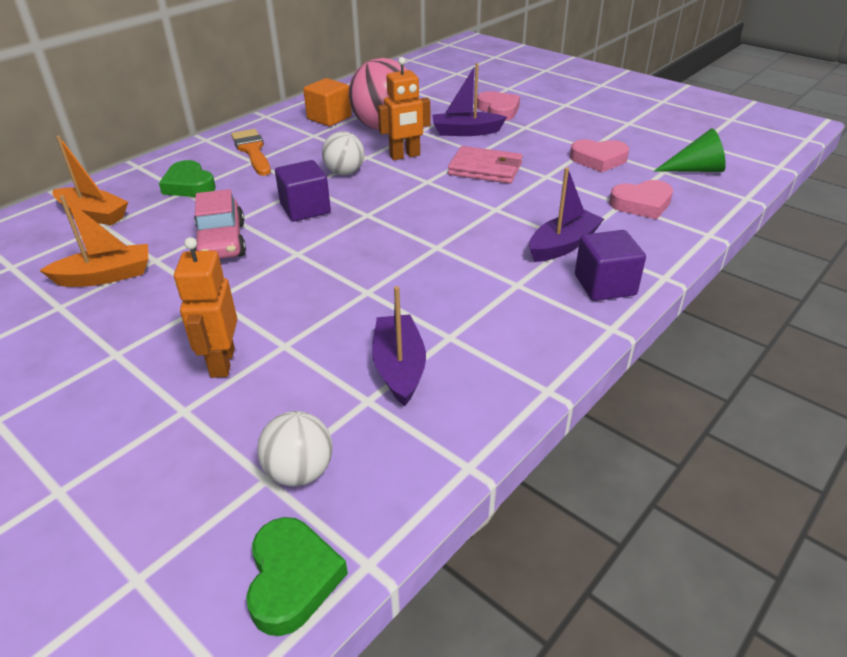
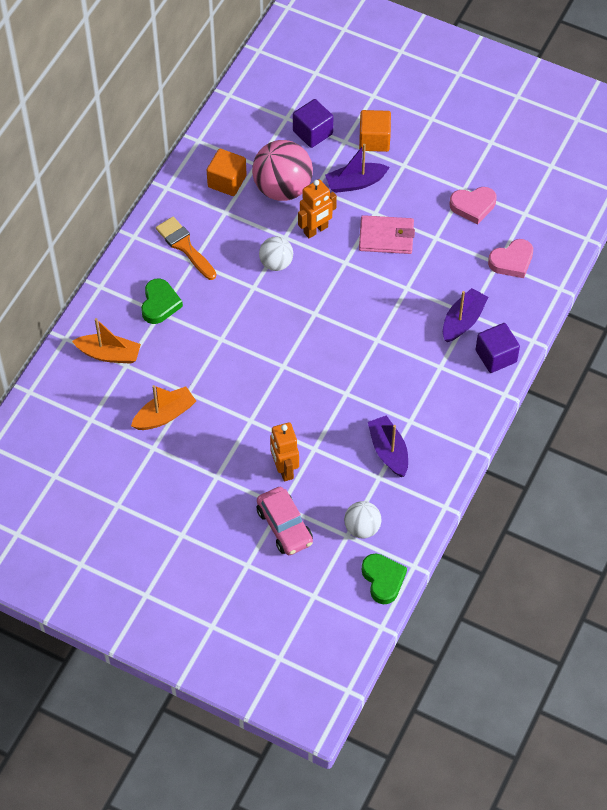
camera: 15 degrees left, 20 degrees up
green heart [159,160,216,197] -> green heart turned 120 degrees counterclockwise [141,278,183,324]
pink car [194,189,246,259] -> pink car moved to [257,487,313,555]
purple cube [275,160,331,222] -> purple cube moved to [293,99,333,148]
pink heart [477,91,520,121] -> orange cube [359,110,391,152]
green cone [654,128,726,172] -> none

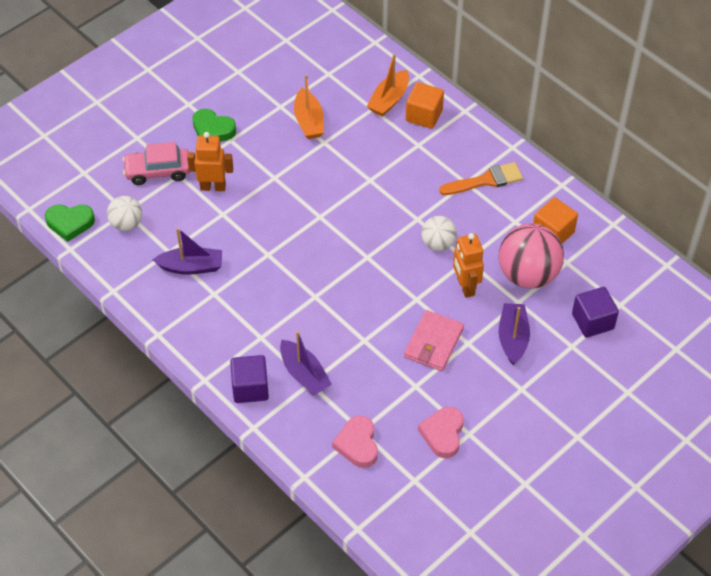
camera: 110 degrees right, 5 degrees down
green heart [141,278,183,324] -> green heart moved to [192,109,236,142]
orange cube [359,110,391,152] -> orange cube moved to [406,82,444,129]

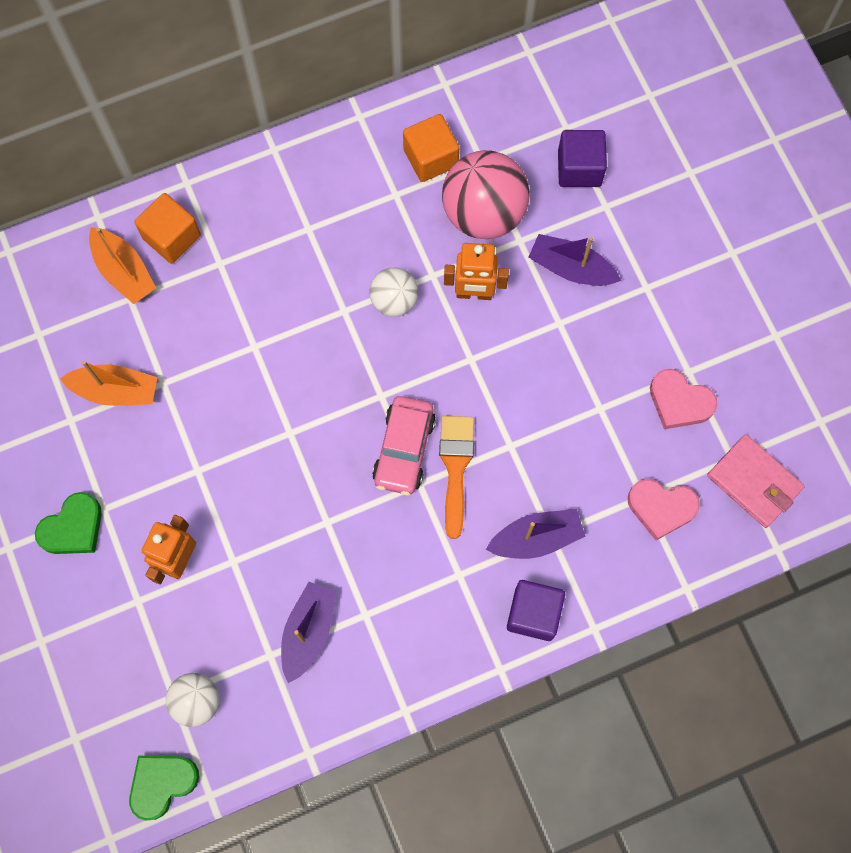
camera: 70 degrees left, 20 degrees up
green heart [45,204,95,242] -> green heart turned 150 degrees counterclockwise [129,756,199,821]
pink car [123,142,190,185] -> pink car moved to [372,396,436,495]
pink wallet [404,310,464,371] -> pink wallet moved to [707,434,805,528]
orange brush [439,162,523,195] -> orange brush moved to [439,416,474,539]

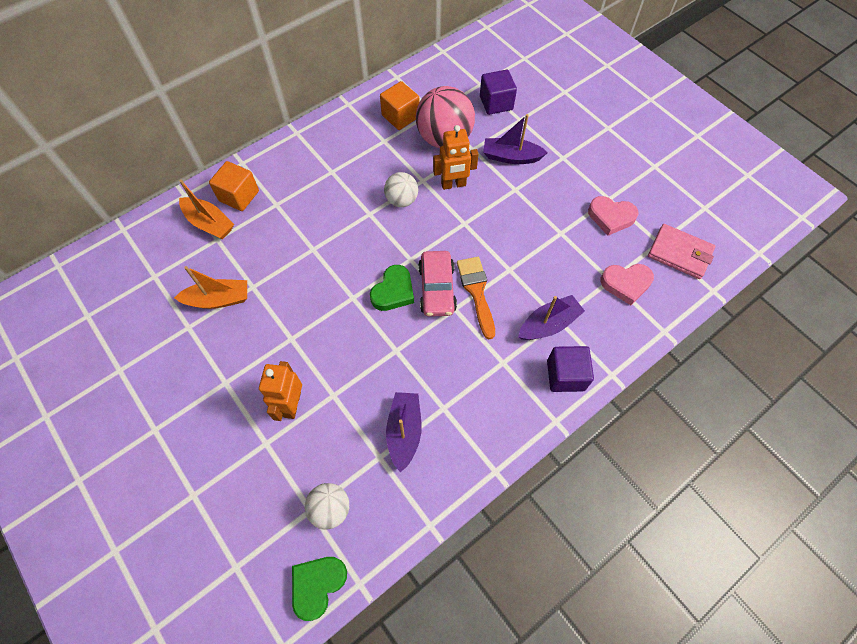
camera: 15 degrees left, 10 degrees down
green heart [35,492,102,554] -> green heart moved to [370,265,414,311]

